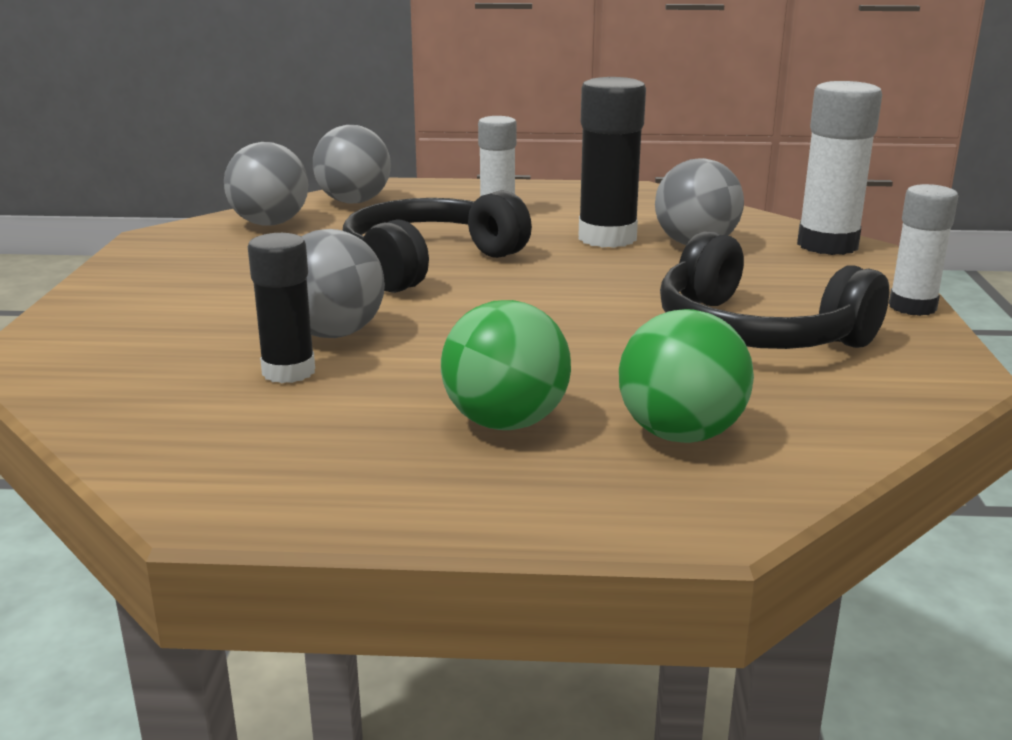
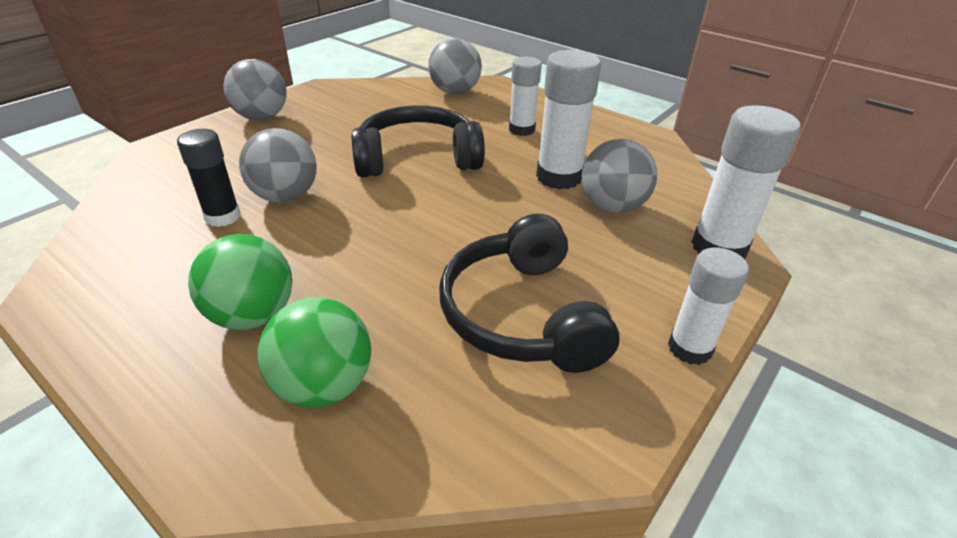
camera: 35 degrees right, 15 degrees up
grey ball [224,142,309,226] -> grey ball moved to [223,59,286,120]
black glue stick [579,77,646,248] -> white glue stick [536,50,601,190]

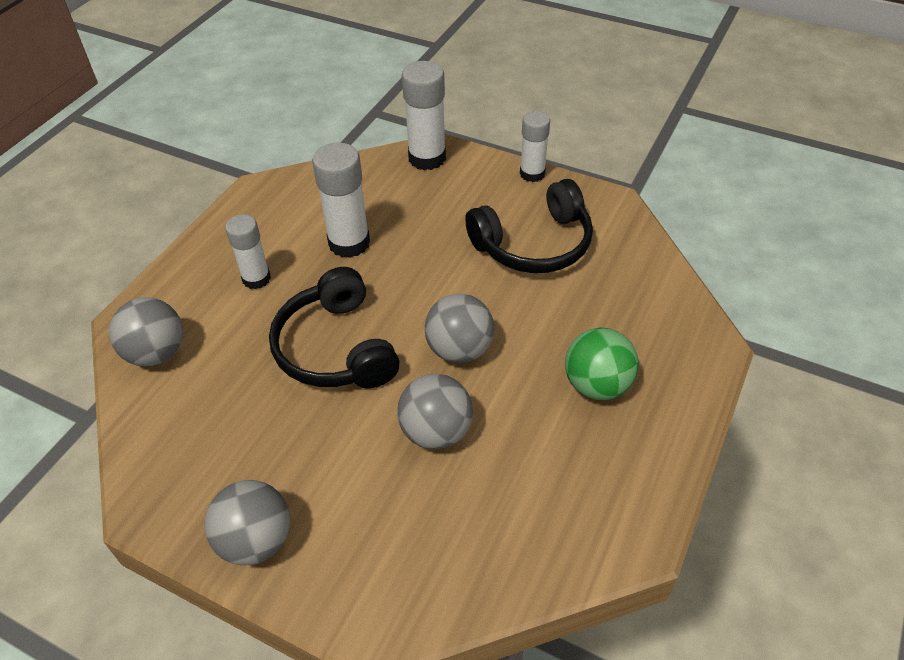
camera: 100 degrees left, 10 degrees up
black glue stick [177,129,241,227] -> none
green ball [258,297,371,408] -> none
grey ball [582,139,657,213] -> grey ball moved to [424,294,494,363]

